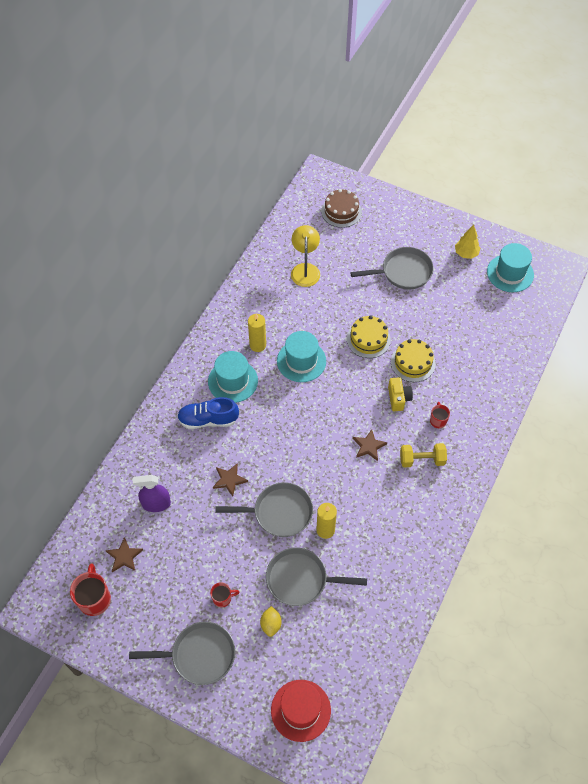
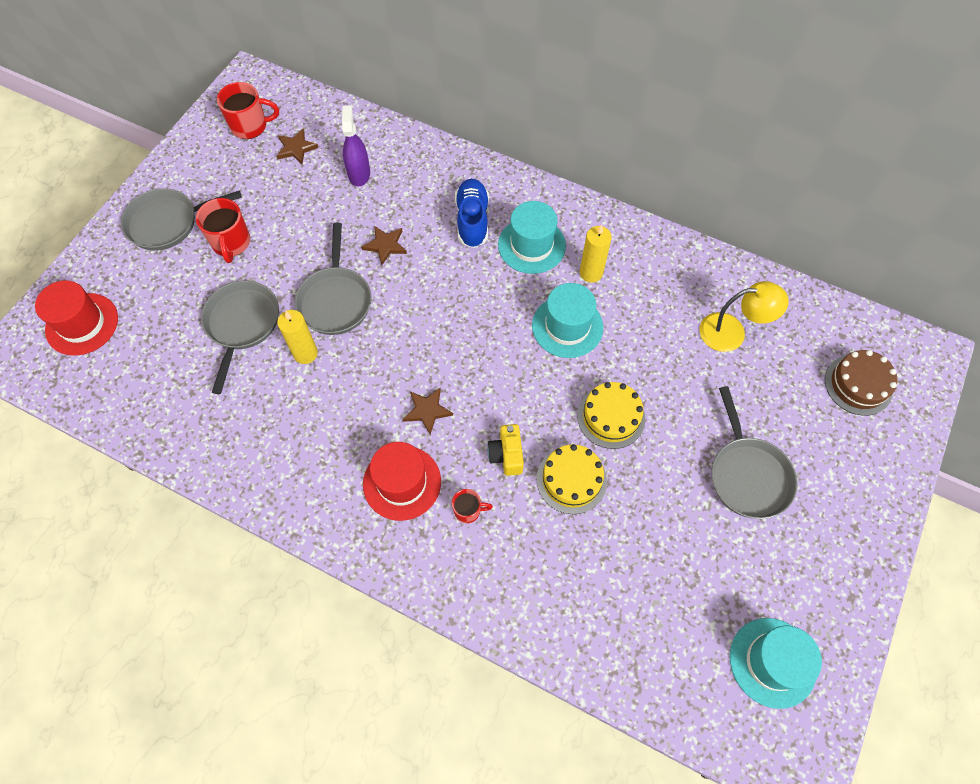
camera: 90 degrees right, 5 degrees up
grey pan [129,622,235,685] -> grey pan turned 75 degrees clockwise [121,188,242,251]
red mug [210,582,239,607] -> red mug [196,198,250,263], size x1.74
yellow lemon [260,606,282,637] -> none
yellow camera [388,377,413,411] -> yellow camera turned 90 degrees clockwise [487,424,524,476]
yellow dumbbell [400,443,447,468] -> red hat [363,442,441,521]
yellow tree [455,225,480,259] -> none

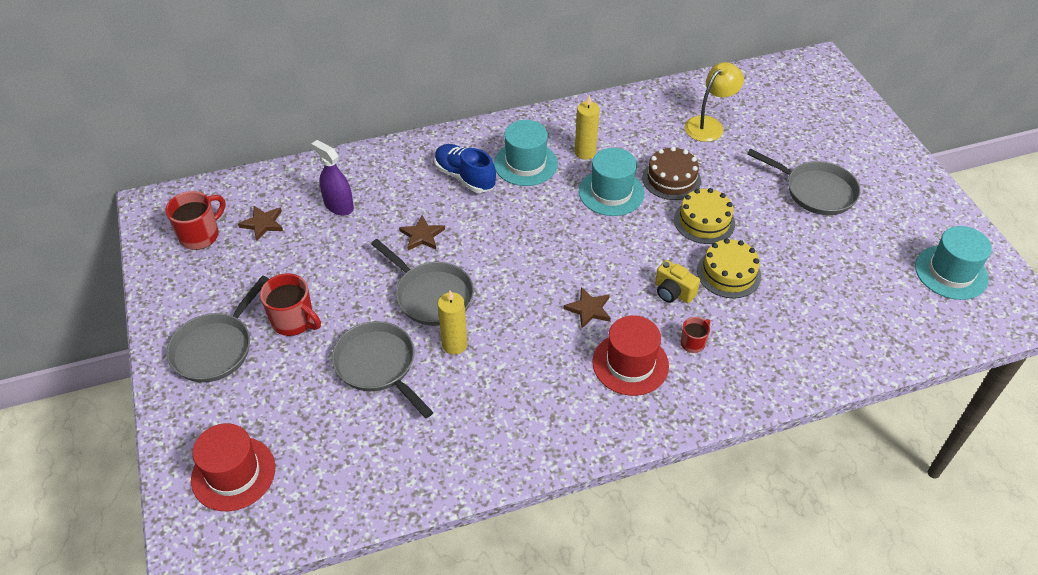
camera: 45 degrees left, 15 degrees down
brown cake [825,350,897,416] -> brown cake moved to [642,147,701,200]

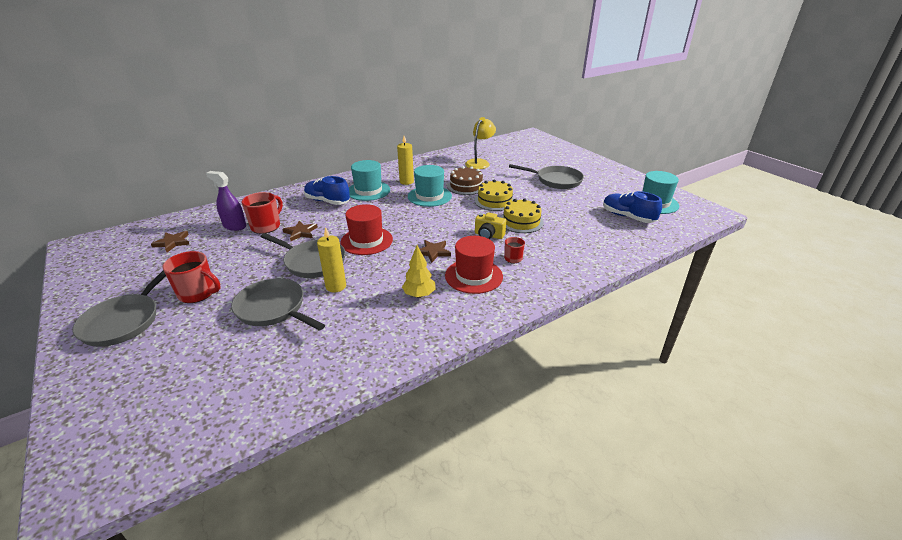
camera: 15 degrees left, 15 degrees down
red mug [165,191,225,250] -> red mug moved to [242,192,283,234]
red hat [191,423,275,511] -> red hat moved to [340,204,393,255]
none -> yellow tree [402,245,436,298]
none -> blue shoe [603,191,662,223]

